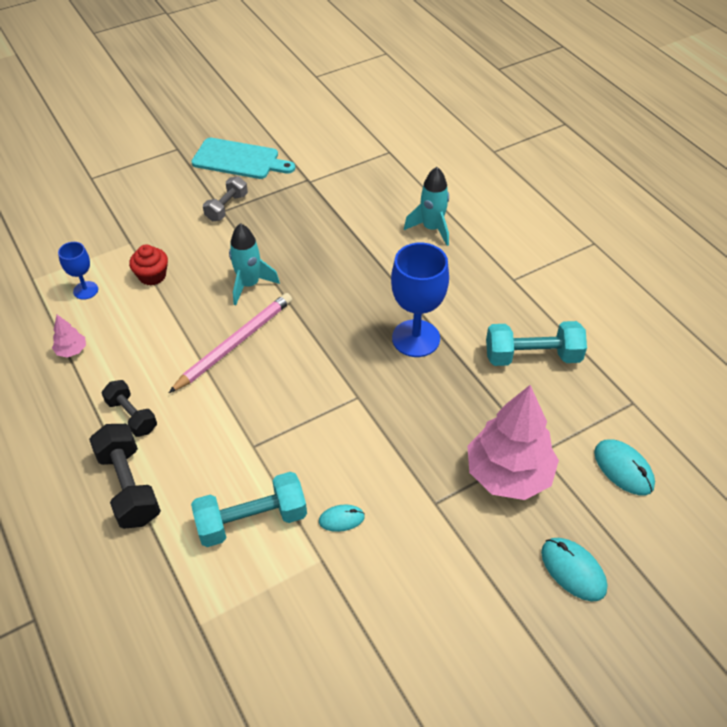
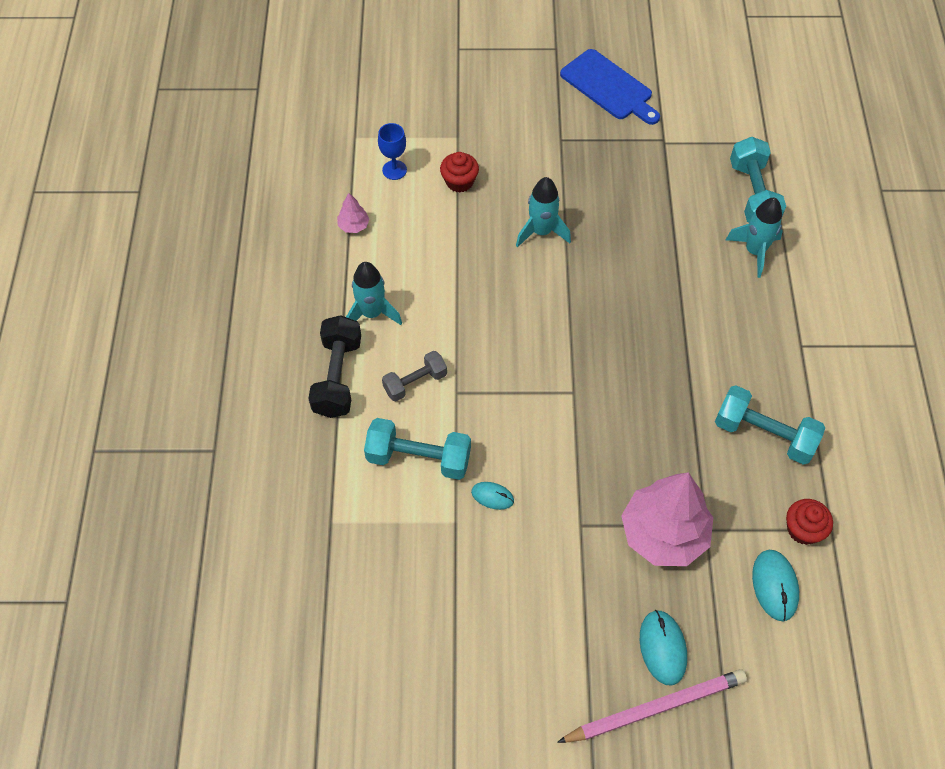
camera: 30 degrees right, 10 degrees up
black dumbbell [102,380,157,437] -> turquoise rocket [346,262,402,325]
pink pencil [169,293,292,393] -> pink pencil moved to [557,669,747,743]
turquoise cutting board [191,138,295,179] -> blue cutting board [560,49,660,125]
grey dumbbell [203,176,248,221] -> grey dumbbell moved to [382,351,447,401]
blue goblet [391,243,449,357] -> none
none -> turquoise dumbbell [730,137,786,222]
none -> red cupcake [786,499,833,545]

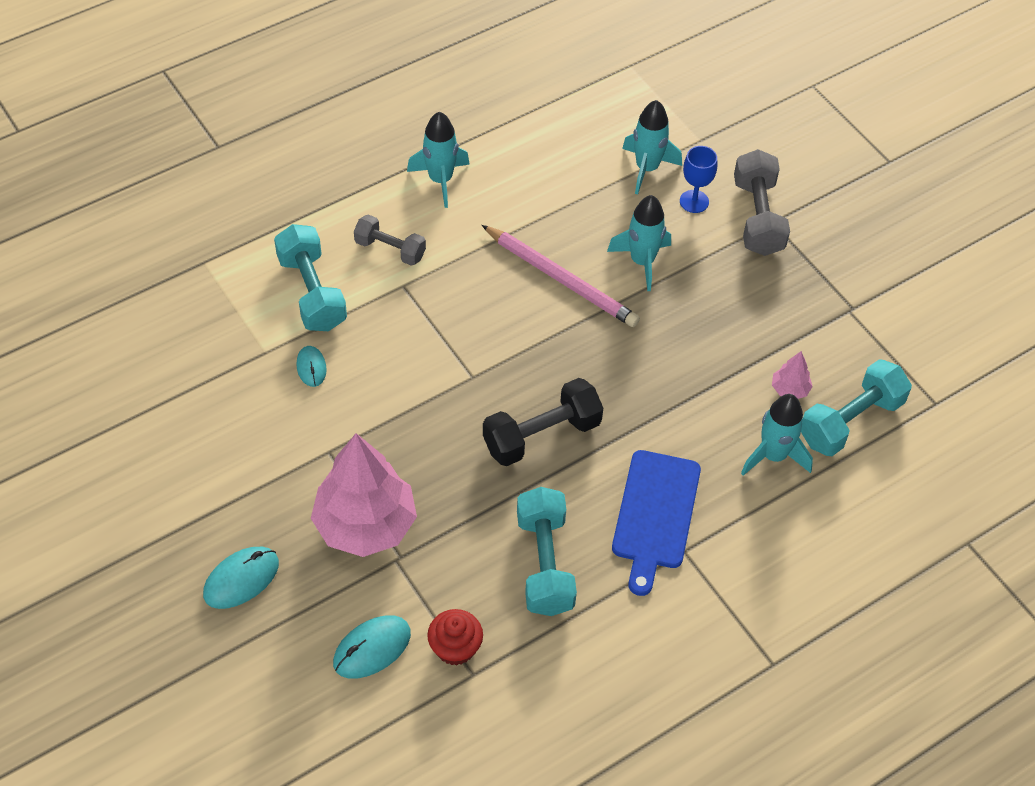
camera: 55 degrees right, 5 degrees down
black dumbbell [308,315,361,418] -> black dumbbell moved to [483,378,603,466]
pink tree [337,193,369,233] -> pink tree moved to [772,351,813,399]
blue goblet [378,123,407,180] -> blue goblet moved to [680,146,717,213]
red cupcake [440,152,479,192] -> turquoise rocket [622,100,682,194]
pink pencil [557,669,747,743] -> pink pencil moved to [482,225,640,327]
blue cutting board [560,49,660,125] -> blue cutting board moved to [612,450,701,596]
none -> grey dumbbell [734,149,790,256]

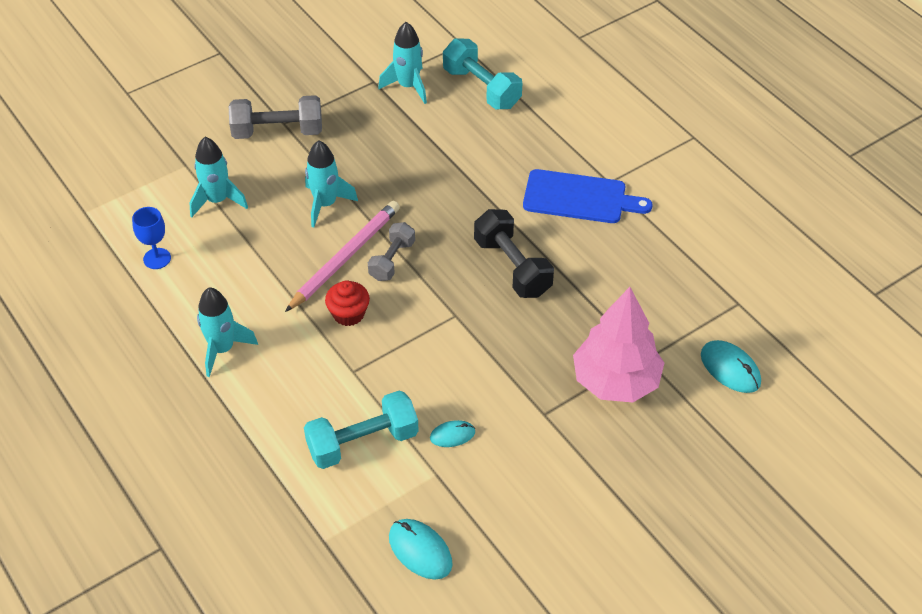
camera: 90 degrees left, 5 degrees down
turquoise mouse [203,547,279,609] -> turquoise mouse moved to [389,519,453,580]
grey dumbbell [354,214,426,266] -> grey dumbbell moved to [368,222,415,281]
red cupcake [427,609,483,665] -> red cupcake moved to [325,280,370,326]
turquoise dumbbell [517,487,577,616] -> none
blue goblet [680,146,717,213] -> blue goblet moved to [132,207,171,269]
turquoise rocket [741,394,813,476] -> turquoise rocket moved to [378,22,427,104]
pink tree [772,351,813,399] -> none

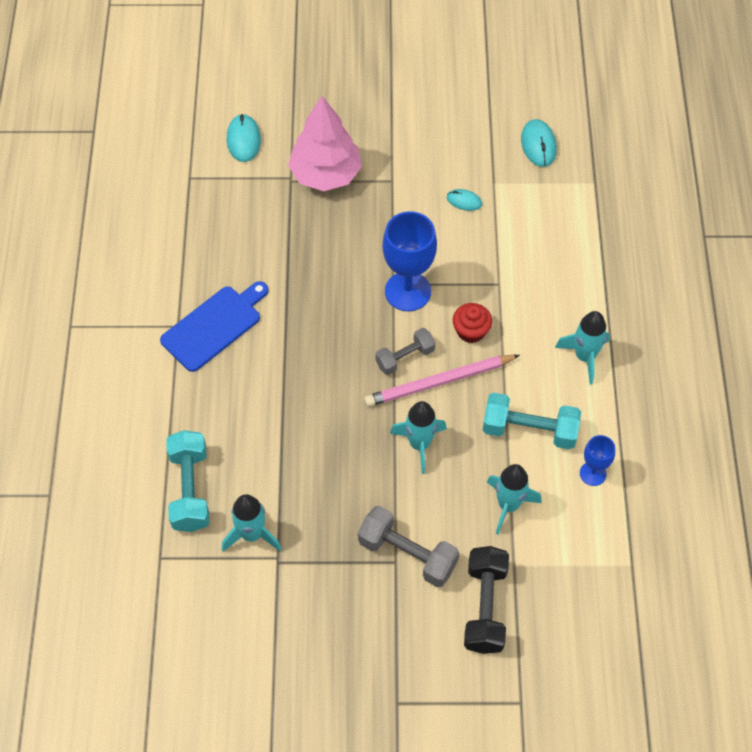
camera: 145 degrees left, 10 degrees up
turquoise dumbbell [304,391,419,469] -> turquoise dumbbell moved to [483,393,581,449]
black dumbbell [474,209,554,298] -> black dumbbell moved to [464,546,509,654]
blue cutting board [523,169,653,223] -> blue cutting board turned 90 degrees clockwise [160,281,269,372]
none -> blue goblet [383,211,437,311]

